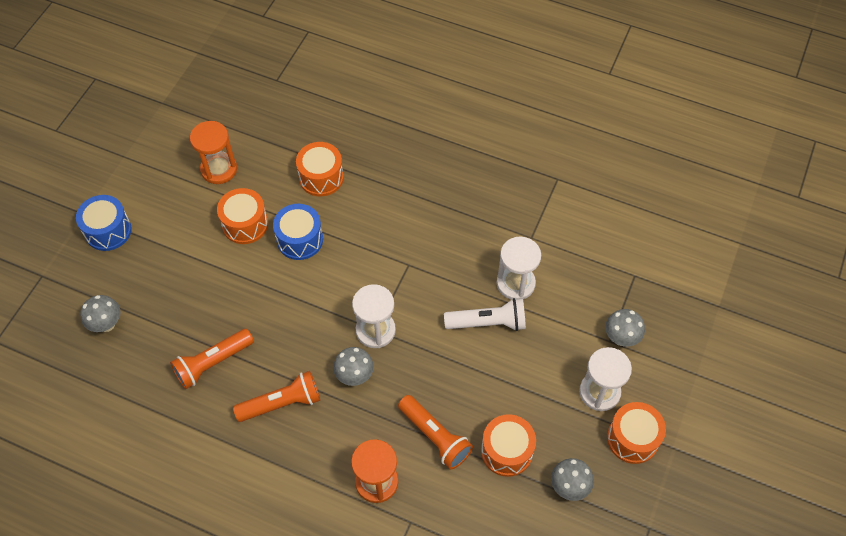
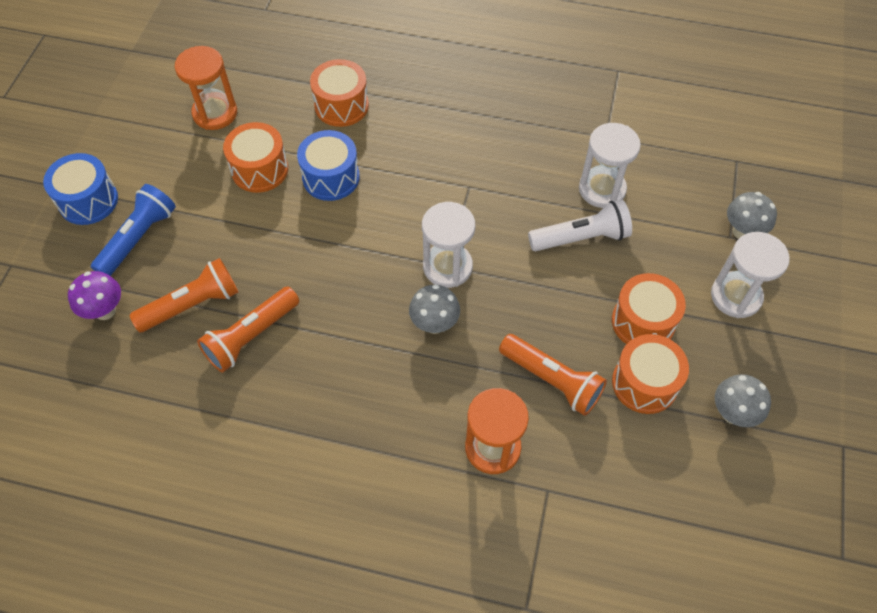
camera: 10 degrees left, 0 degrees up
grey mushroom [80,295,121,332] -> purple mushroom [68,271,121,320]
orange flashlight [233,371,320,422] -> orange flashlight moved to [130,258,238,332]
orange drum [607,402,666,464] -> orange drum moved to [612,273,686,344]
none -> blue flashlight [91,184,176,276]

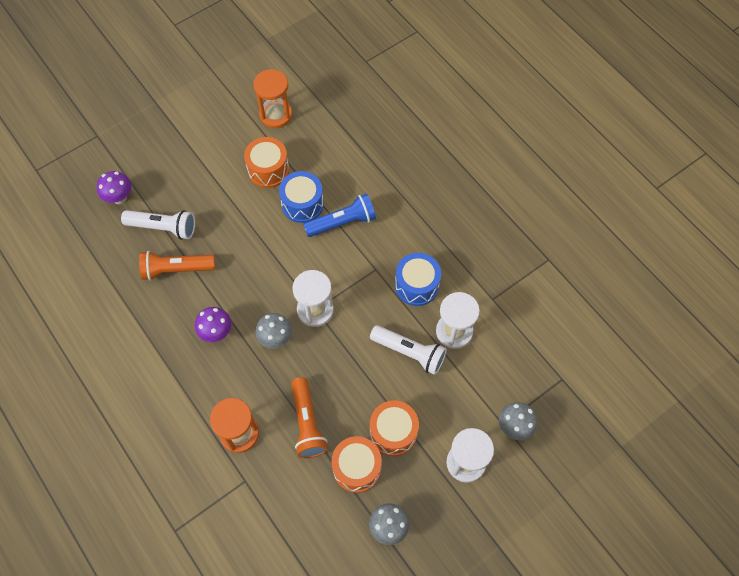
camera: 40 degrees right, 5 degrees up
blue drum [43,153,118,225] -> blue drum moved to [395,253,441,306]
blue flashlight [91,184,176,276] -> blue flashlight moved to [303,194,376,237]
orange flashlight [130,258,238,332] -> white flashlight [121,210,195,240]
orange drum [310,59,369,127] -> none
none -> purple mushroom [195,307,232,342]

